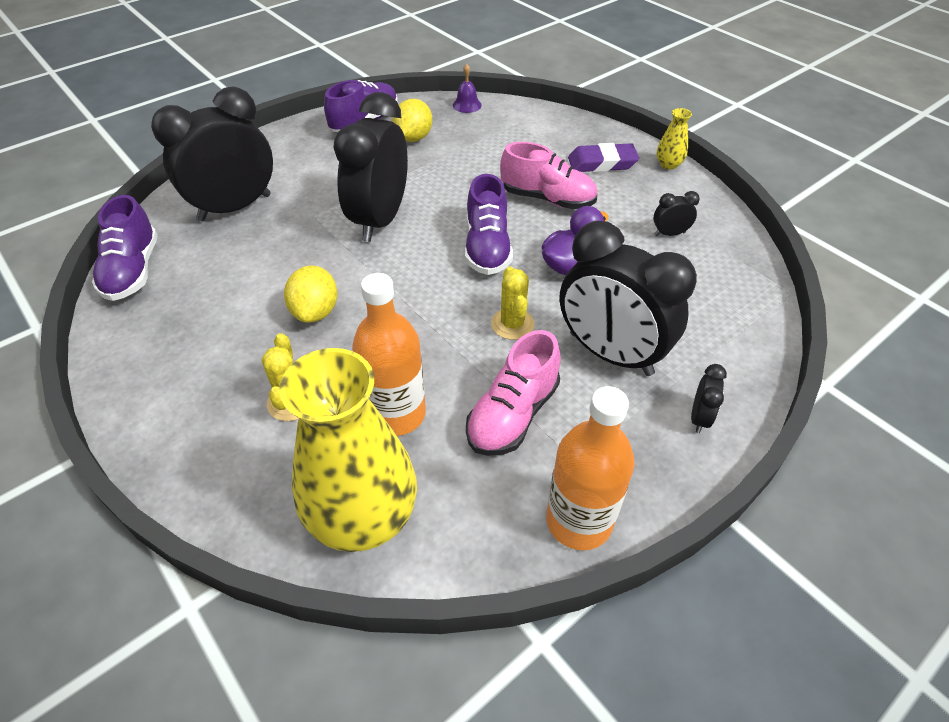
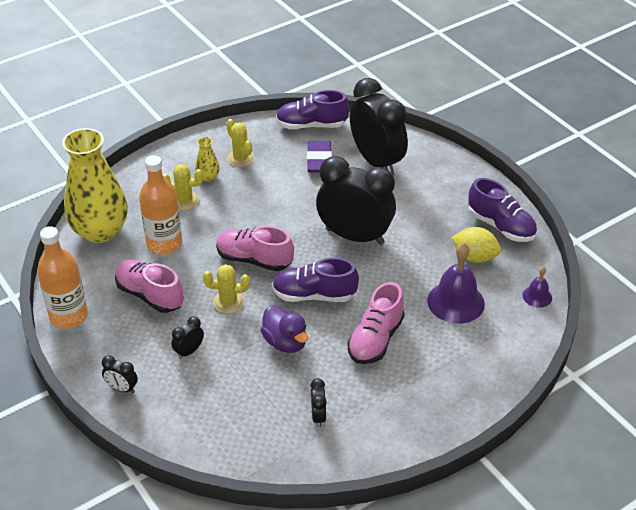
camera: 95 degrees right, 5 degrees down
yellow lemon [284,265,338,323] -> none
black clock [560,221,697,376] -> black clock [171,316,204,359], size x0.40
purple eraser [568,143,639,172] -> purple eraser moved to [307,141,332,173]
yellow vase [657,108,692,170] -> yellow vase moved to [195,137,219,182]
none -> pink shoe [216,226,294,271]
none -> yellow cactus [226,119,254,167]
none -> purple bell [427,242,485,324]

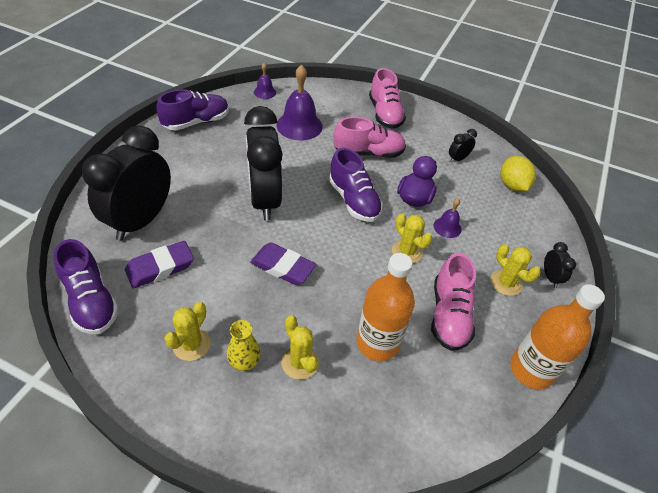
camera: 125 degrees left, 5 degrees up
yellow vase [62,128,128,243] -> none
black clock [171,316,204,359] -> none
pink shoe [216,226,294,271] -> pink shoe moved to [369,68,406,129]
yellow lemon [451,227,501,263] -> yellow lemon moved to [501,156,536,192]
purple shoe [468,178,537,242] -> purple shoe turned 45 degrees clockwise [156,89,229,131]
none -> purple eraser [250,243,317,285]
none -> purple bell [434,198,462,238]
none -> yellow cactus [490,244,541,296]

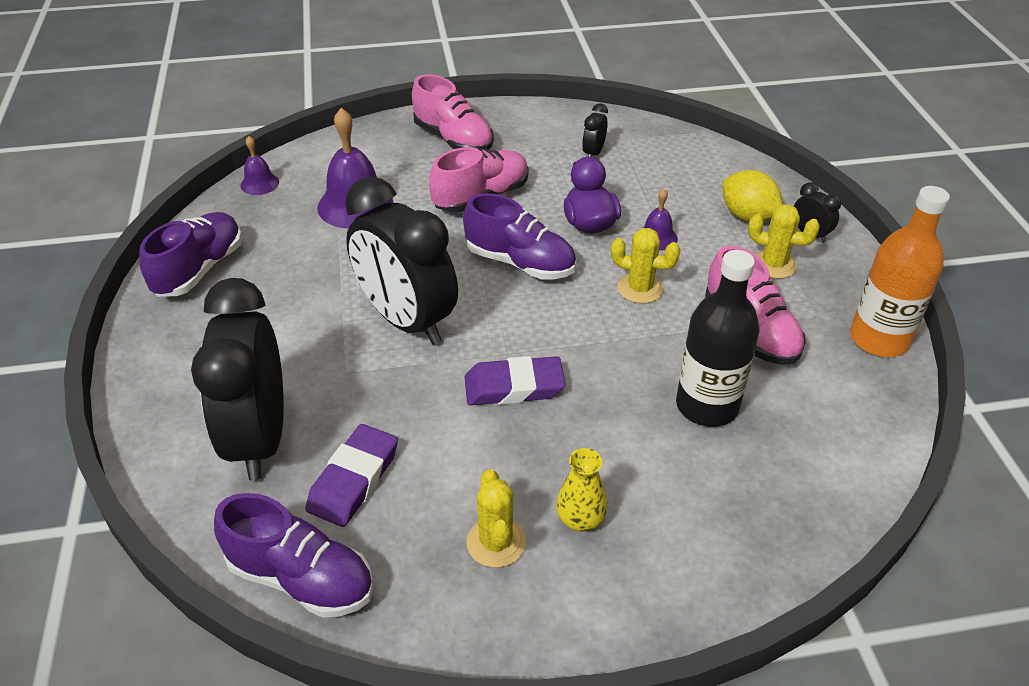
camera: 30 degrees left, 5 degrees down
yellow cactus [281,315,319,380] -> none
orange bottle [357,253,415,361] -> black bottle [676,250,760,427]
yellow lemon [501,156,536,192] -> yellow lemon moved to [722,170,783,222]

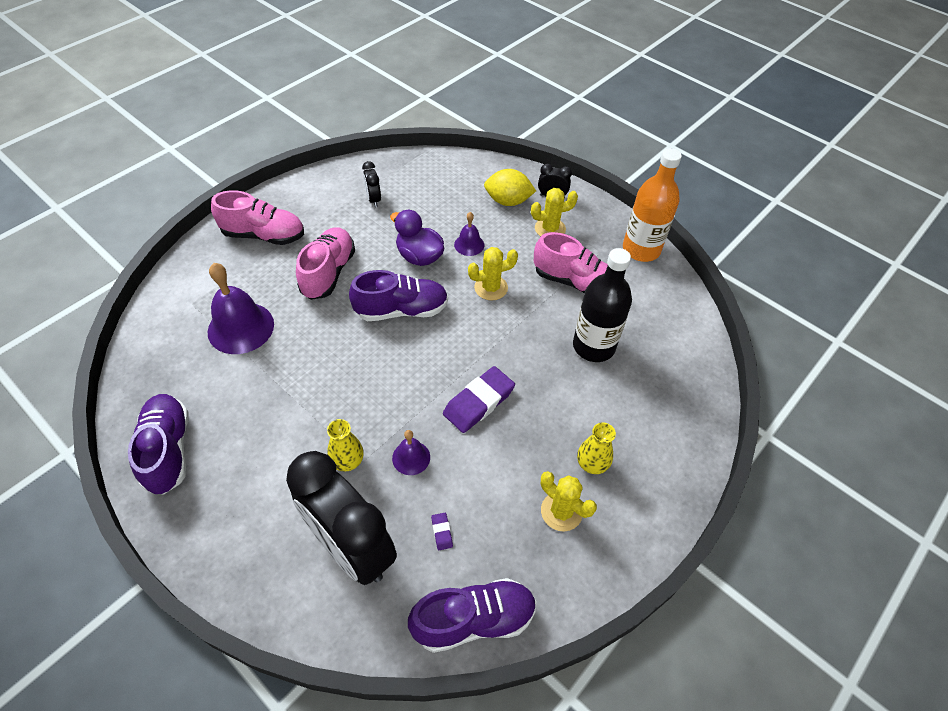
camera: 40 degrees left, 10 degrees up
purple bell [240,136,279,195] -> purple bell moved to [392,430,430,475]
purple eraser [305,424,398,527] -> purple eraser [431,513,453,550], size x0.43
black clock [345,177,458,345] -> none
none -> yellow vase [327,419,364,472]

